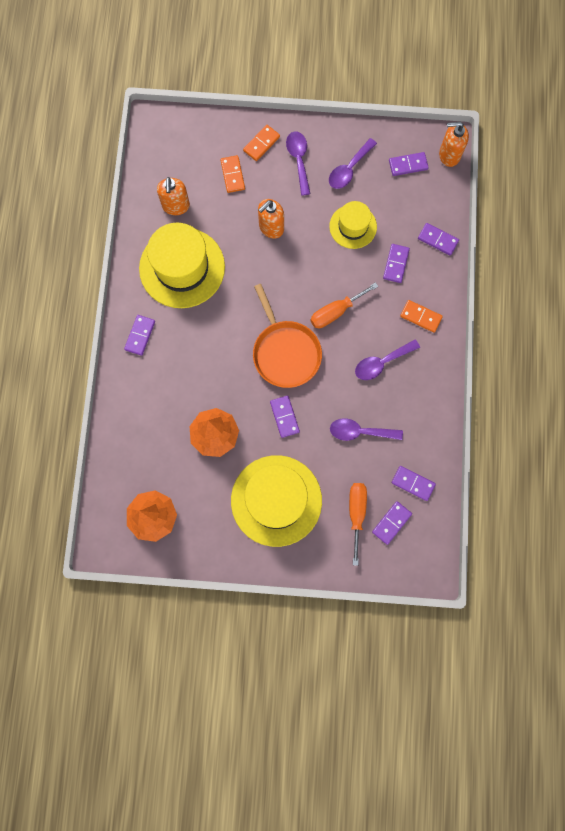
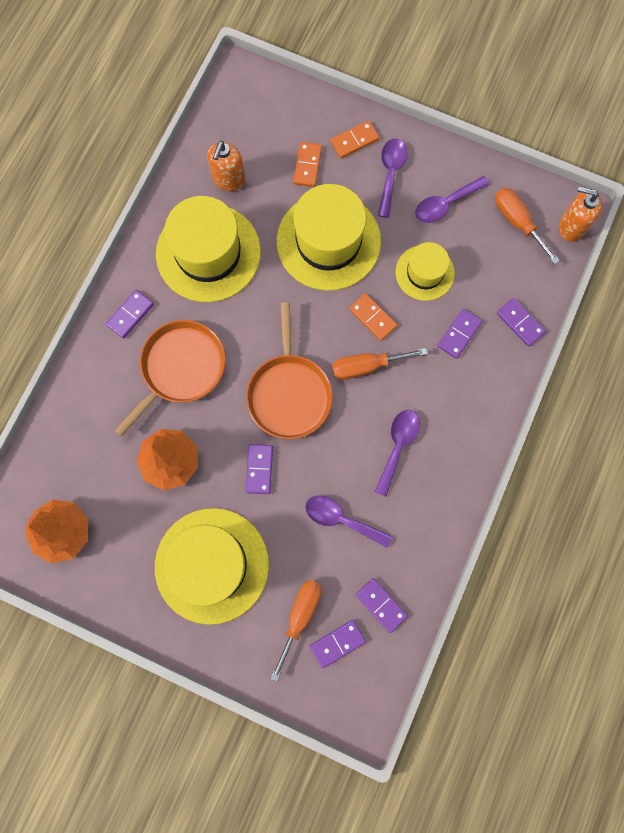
camera: 20 degrees right, 0 degrees up
orange soap dispenser [258,199,284,239] -> yellow hat [277,184,381,291]
purple spoon [355,340,420,380] -> purple spoon turned 120 degrees clockwise [375,410,420,497]
purple domino [389,152,429,176] -> orange screwdriver [495,188,560,264]
orange domino [400,300,443,333] -> orange domino moved to [349,293,397,341]
none -> orange pan [114,320,226,437]

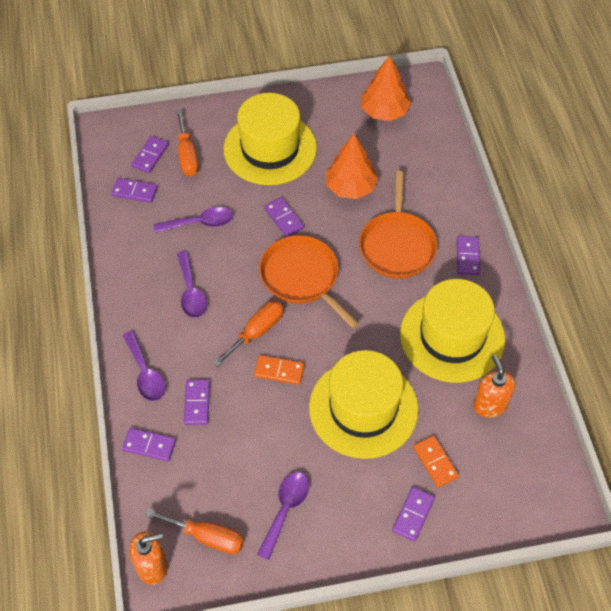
camera: 145 degrees right, 20 degrees down
orange domino [330,120,379,159] -> purple domino [392,487,435,541]
purple spoon [378,139,407,218] -> purple spoon moved to [123,331,166,401]
yellow hat [396,242,455,301] -> none

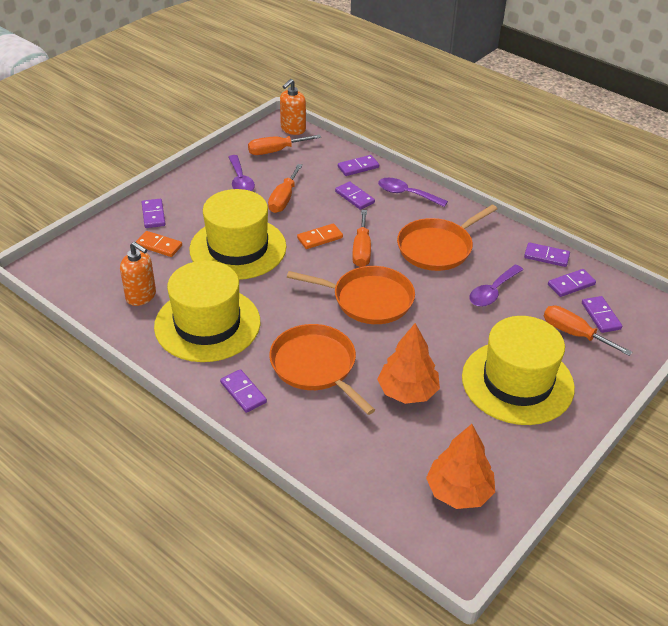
camera: 140 degrees right, 15 degrees down
purple spoon [177,251,207,318] -> orange pan [397,205,497,271]
purple domino [264,197,304,237] -> purple domino moved to [524,242,570,267]
none -> orange screwdriver [268,164,303,213]

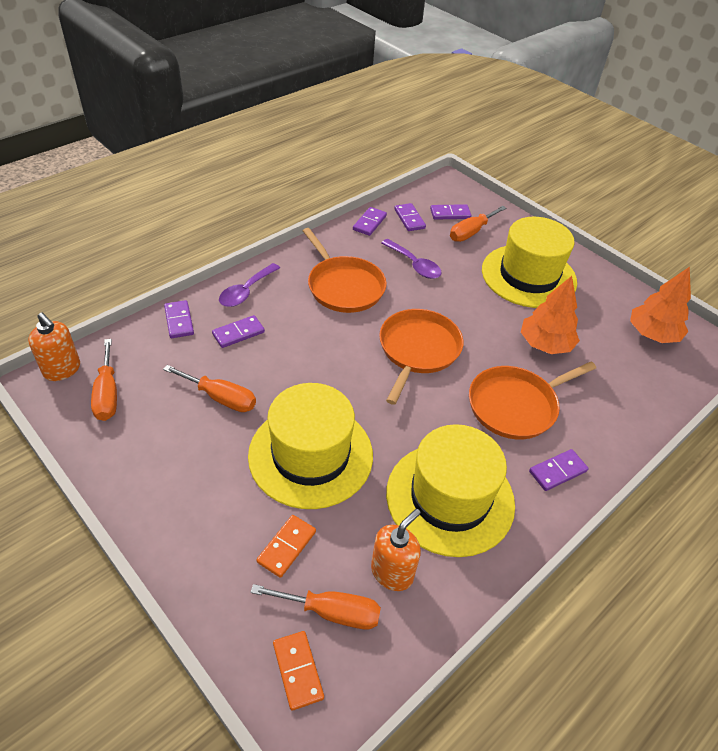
camera: 85 degrees left, 5 degrees up
purple domino [142,199,166,228] -> none
purple spoon [228,155,255,191] -> none
orange domino [297,223,343,249] -> orange domino moved to [273,631,324,711]
orange screwdriver [352,210,371,267] -> orange screwdriver moved to [251,584,381,629]

